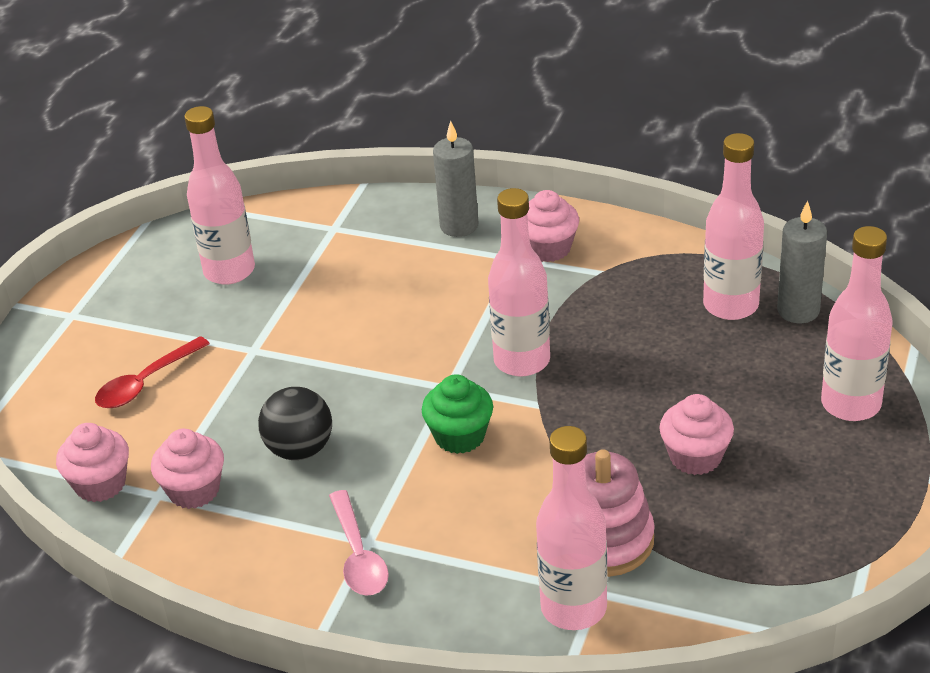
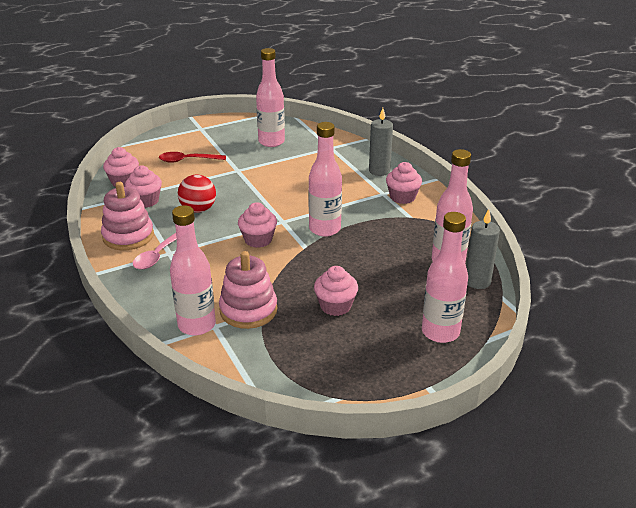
camera: 40 degrees right, 5 degrees down
black ball [258,387,332,460] -> red ball [178,175,216,213]
green cupcake [422,374,493,454] -> pink cupcake [238,202,277,248]
none -> pink stacking toy [101,182,154,250]

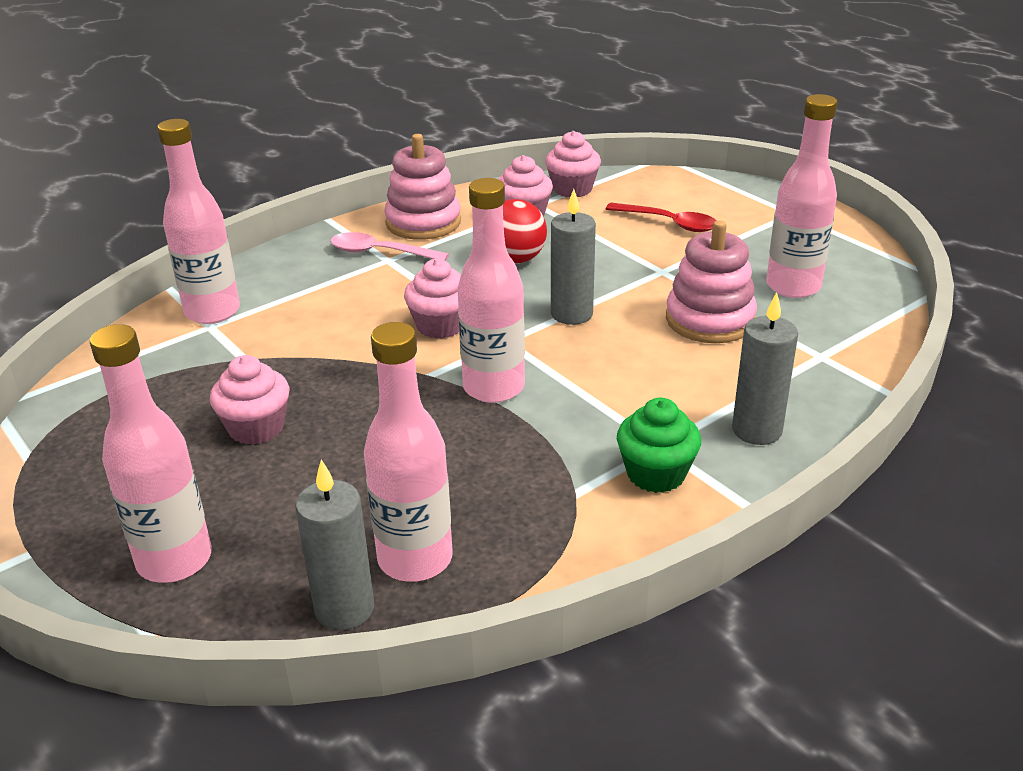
camera: 80 degrees right, 0 degrees up
red spoon [159,152,226,163] -> red spoon turned 135 degrees clockwise [606,203,717,232]
pink stacking toy [219,251,278,329] -> pink stacking toy moved to [666,220,757,343]
pink cupcake [386,162,422,204] -> green cupcake [617,398,701,493]
none -> grey candle [551,189,596,325]

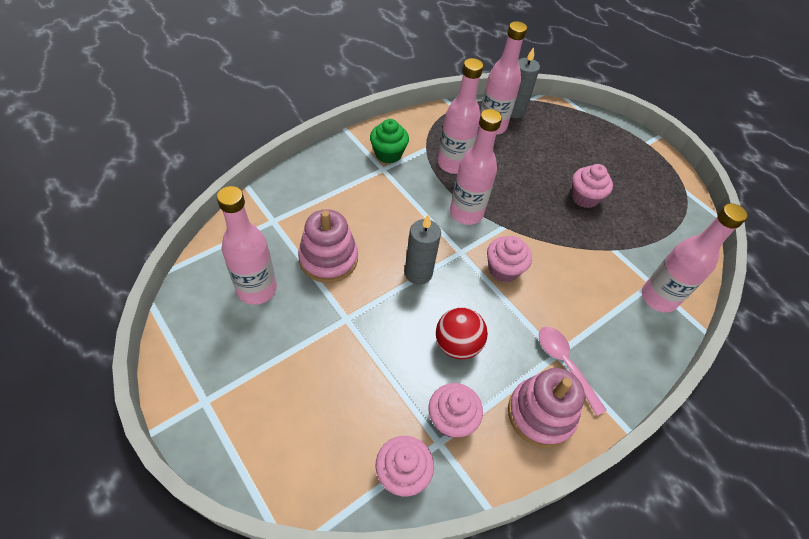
camera: 175 degrees right, 20 degrees up
pink bottle [90,324,212,582] -> pink bottle moved to [438,58,483,174]
pink spoon [330,232,449,261] -> pink spoon turned 135 degrees counterclockwise [539,327,607,416]
red spoon [606,203,717,232] -> none
grey candle [732,292,798,445] -> none

